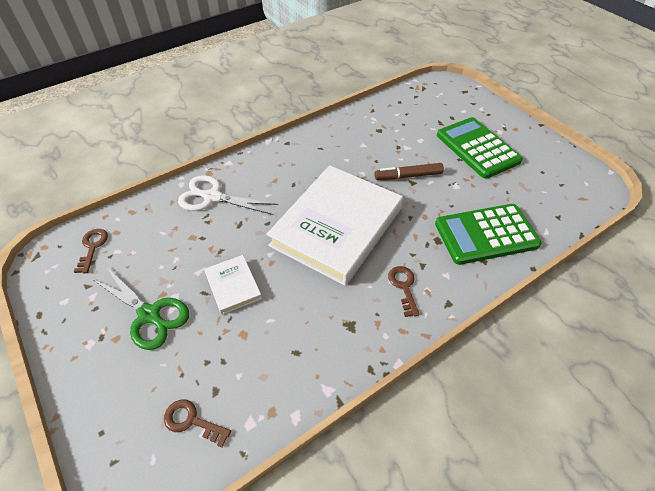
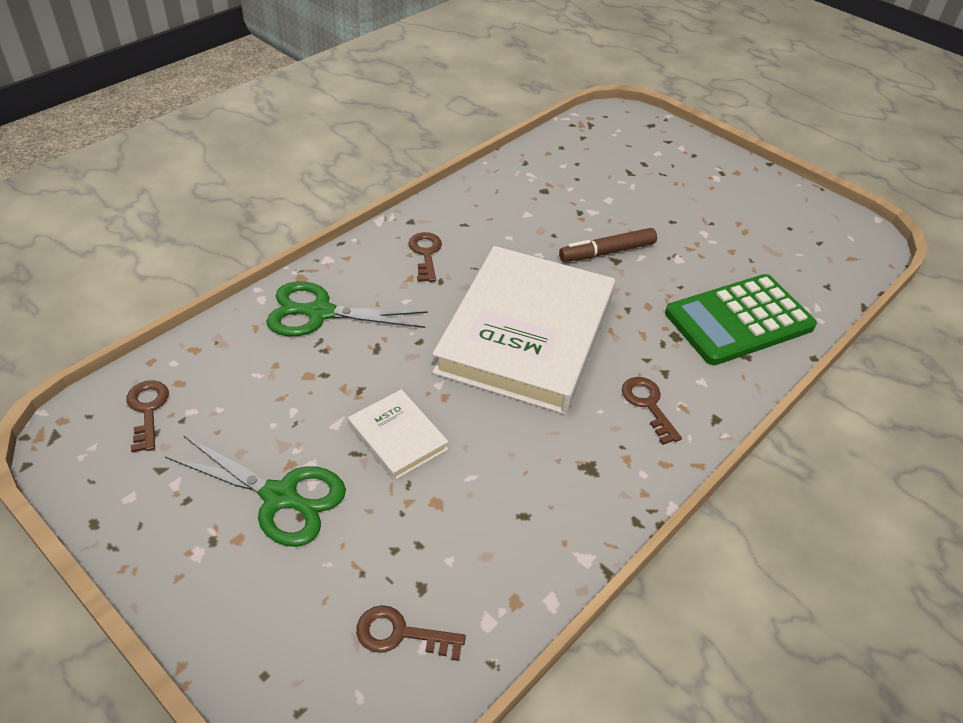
camera: 15 degrees left, 5 degrees down
white scissors [178,175,278,215] -> green scissors [266,281,428,336]
green calculator [437,117,523,179] -> none
none -> brown key [408,232,442,282]

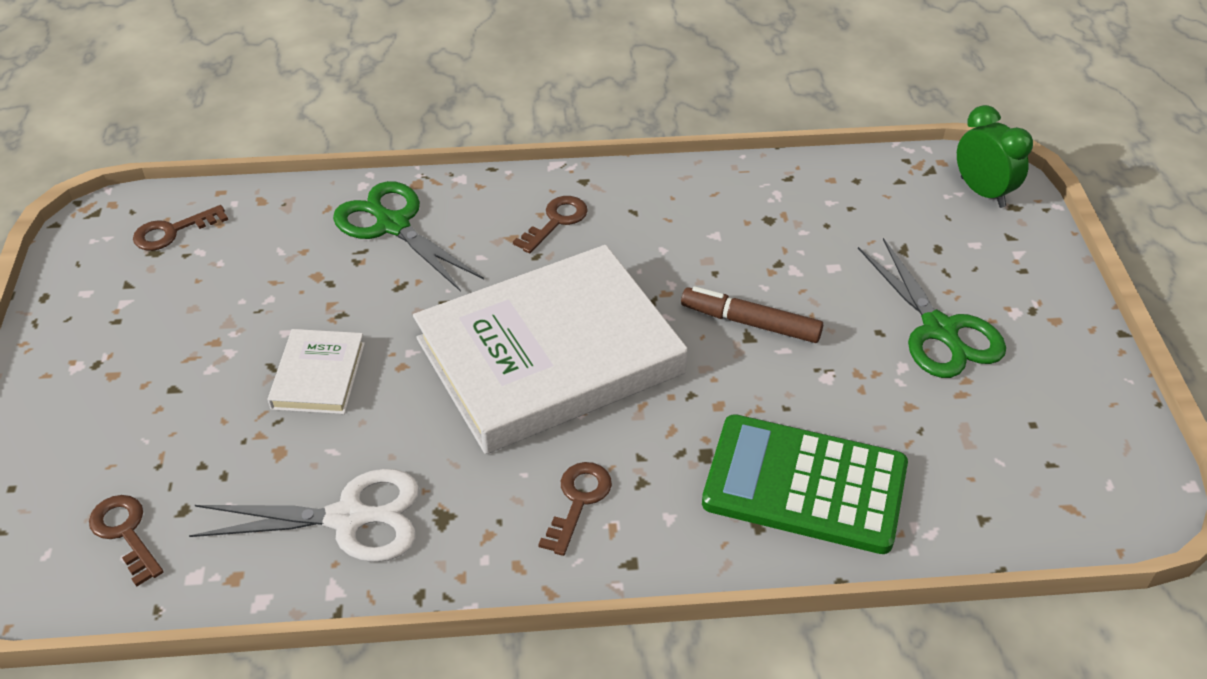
camera: 45 degrees right, 0 degrees up
brown key [126,380,169,453] -> brown key turned 150 degrees counterclockwise [133,205,228,251]
green scissors [165,435,346,547] -> green scissors moved to [858,238,1006,378]
none -> white scissors [189,469,419,562]
none -> green clock [957,105,1033,208]

